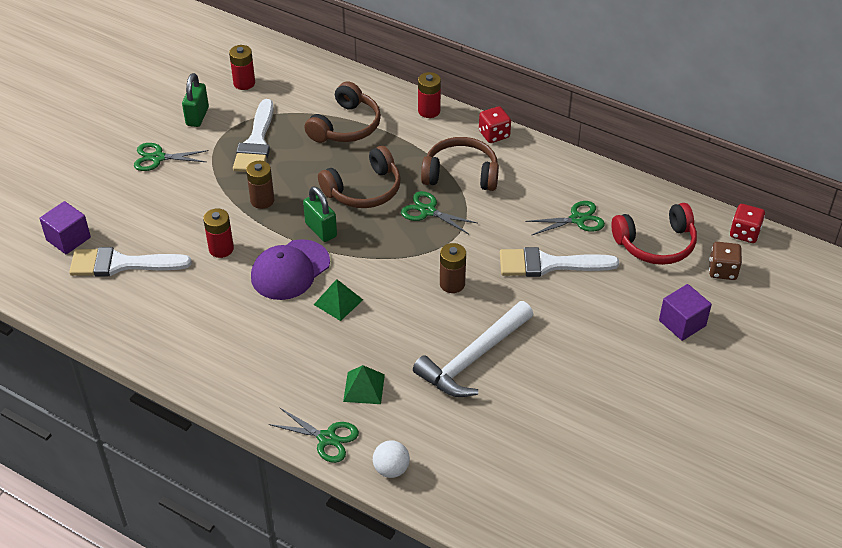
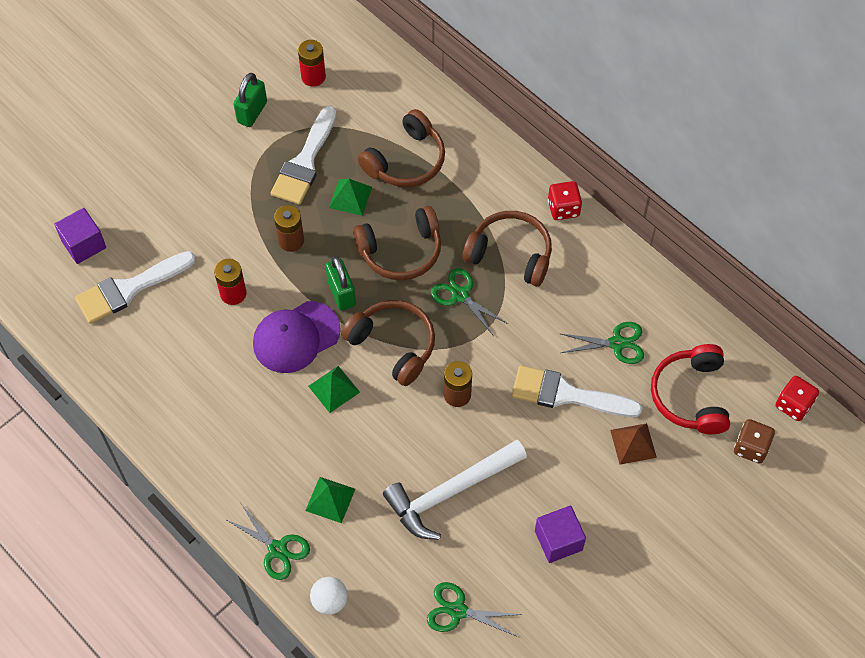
camera: 15 degrees right, 15 degrees up
white brush [69,247,192,277] -> white brush turned 45 degrees counterclockwise [75,251,196,324]
green scissors [134,143,209,171] -> green scissors moved to [427,582,522,636]
red battery [418,72,441,118] -> none
red headphones [611,203,697,265] -> red headphones turned 90 degrees clockwise [651,344,730,434]
purple cube [659,284,712,341] -> purple cube moved to [535,506,586,563]
none -> green pyramid [329,179,372,216]
none -> brown headphones [341,300,435,386]
none -> brown pyramid [610,423,657,465]

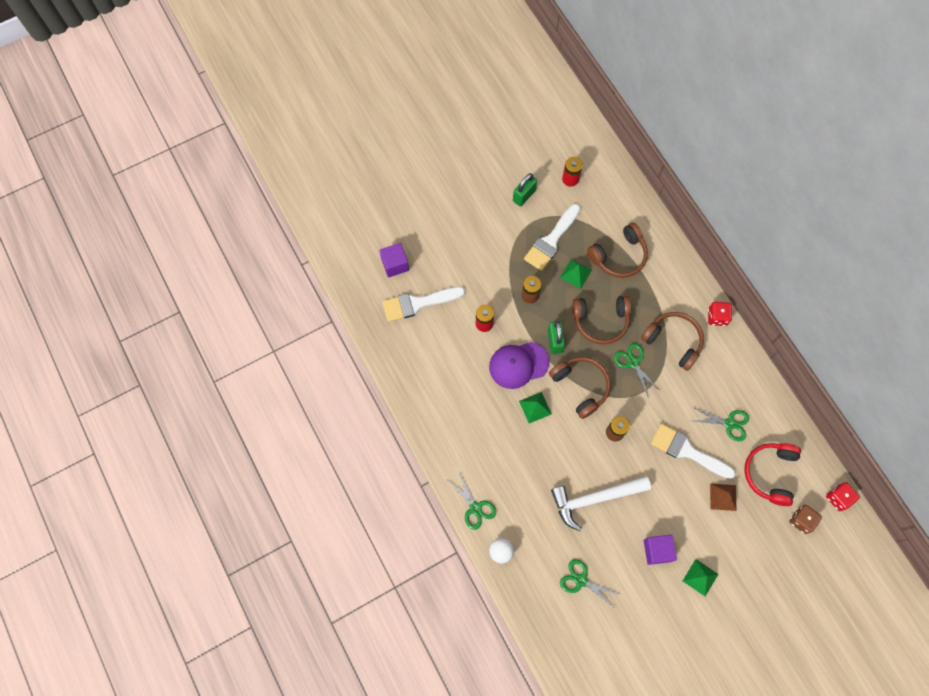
camera: 15 degrees right, 10 degrees up
green pyramid [305,477,355,523] -> green pyramid moved to [683,559,718,596]

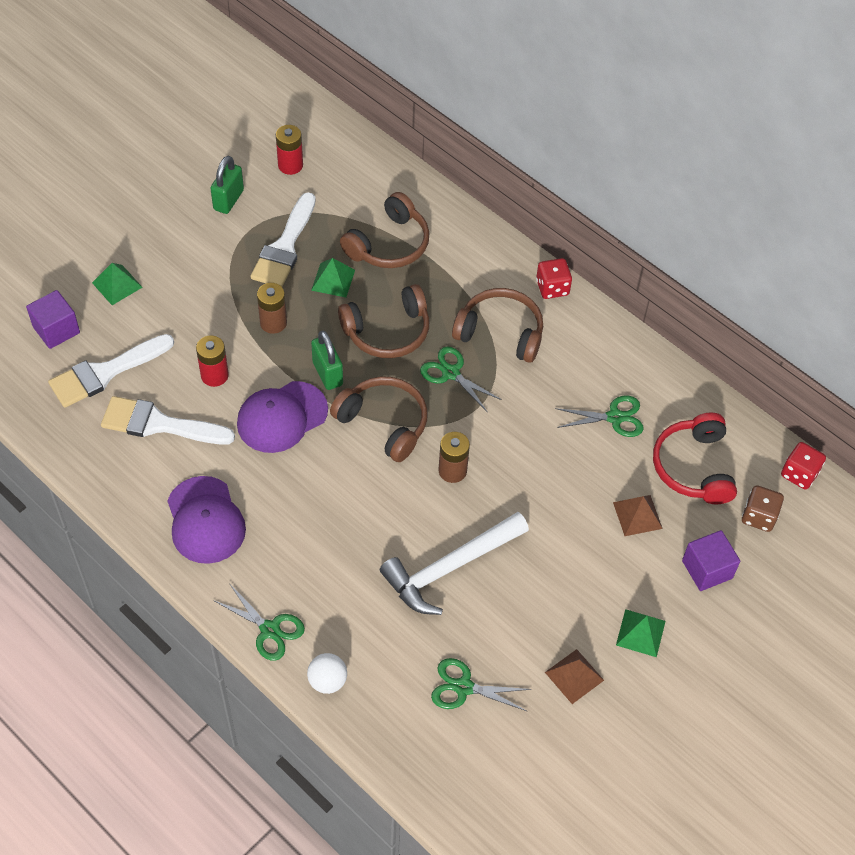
camera: 20 degrees left, 15 degrees down
green pyramid [519,392,551,423] -> green pyramid moved to [92,263,143,305]
purple cube [644,535,677,565] -> purple cube moved to [682,530,740,591]
white brush [651,424,736,479] -> white brush moved to [101,396,235,445]
none -> purple cap [167,476,246,564]
none -> brown pyramid [545,649,604,704]

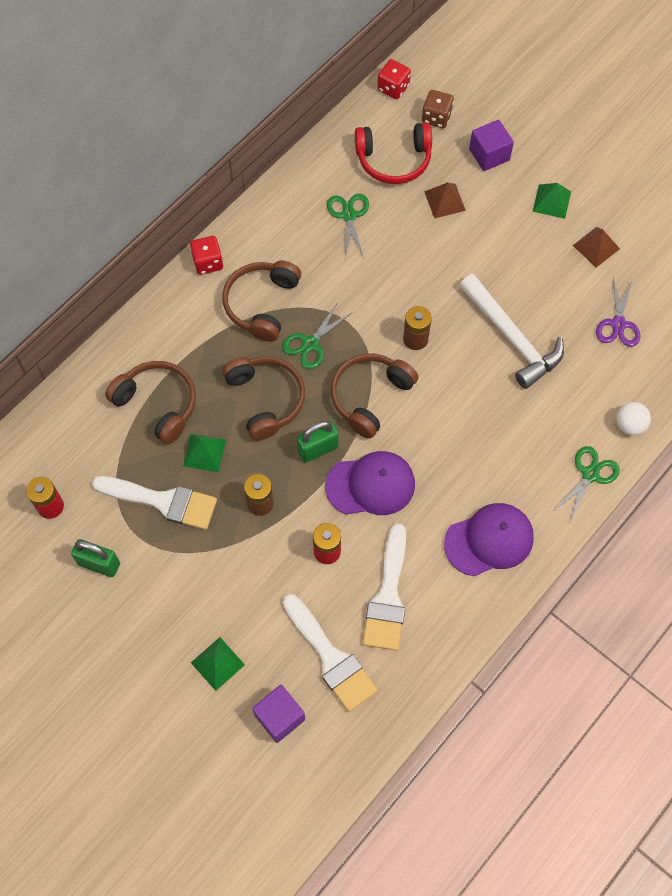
camera: 90 degrees left, 10 degrees up
purple cap [237,381,328,453] -> purple cap turned 60 degrees counterclockwise [325,451,415,515]
green scissors [431,658,532,712] -> purple scissors [596,277,640,347]

